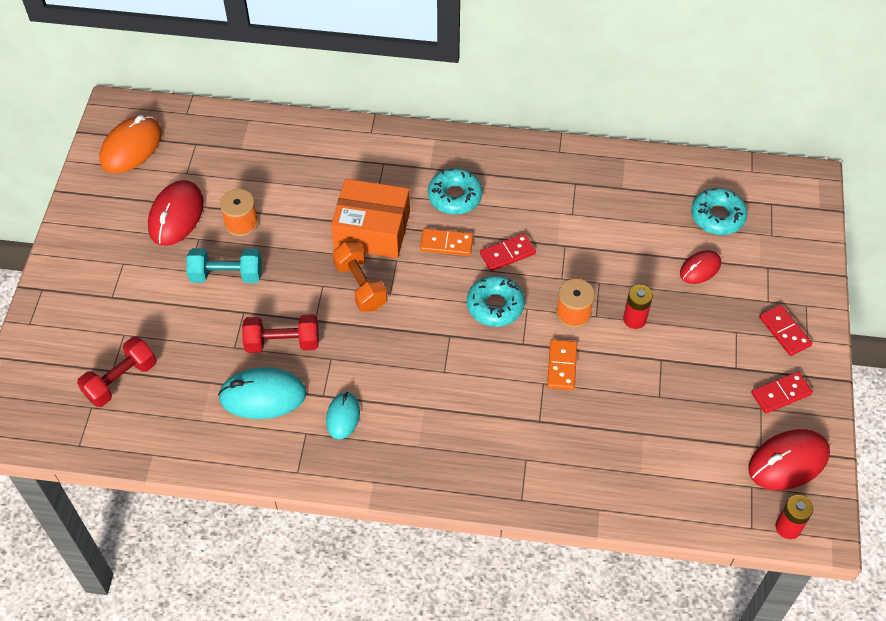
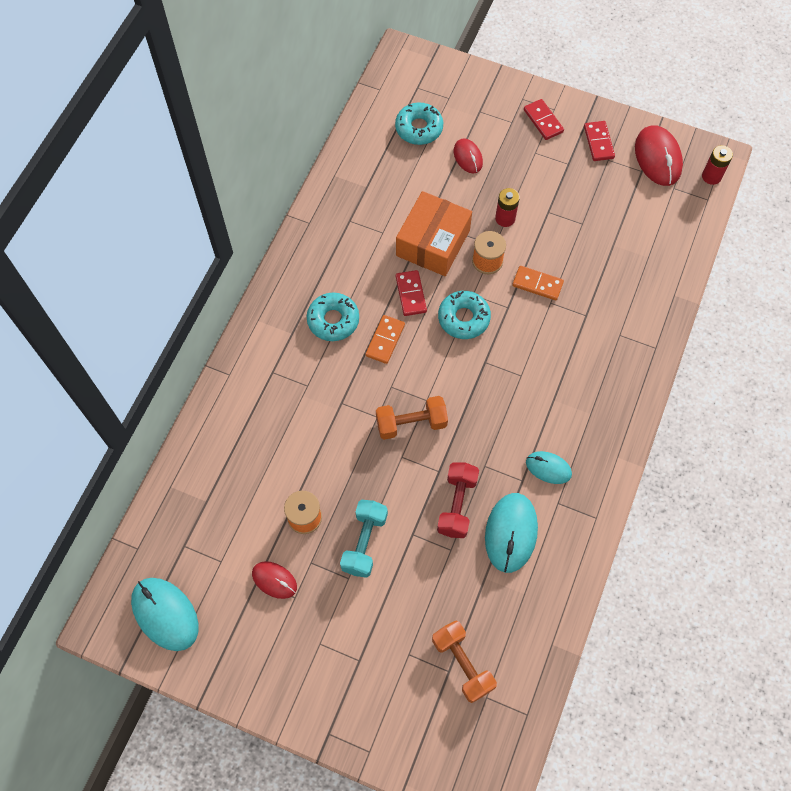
camera: 75 degrees left, 10 degrees up
red dumbbell [77,337,157,407] -> orange dumbbell [432,620,497,703]
orange mouse [99,115,162,173] -> turquoise mouse [131,578,199,651]
red mouse [148,180,204,246] -> red mouse [252,561,297,599], size x0.60
orange box [331,179,410,258] -> orange box moved to [396,191,472,276]
red domino [759,304,812,356] -> red domino turned 75 degrees clockwise [524,99,564,140]

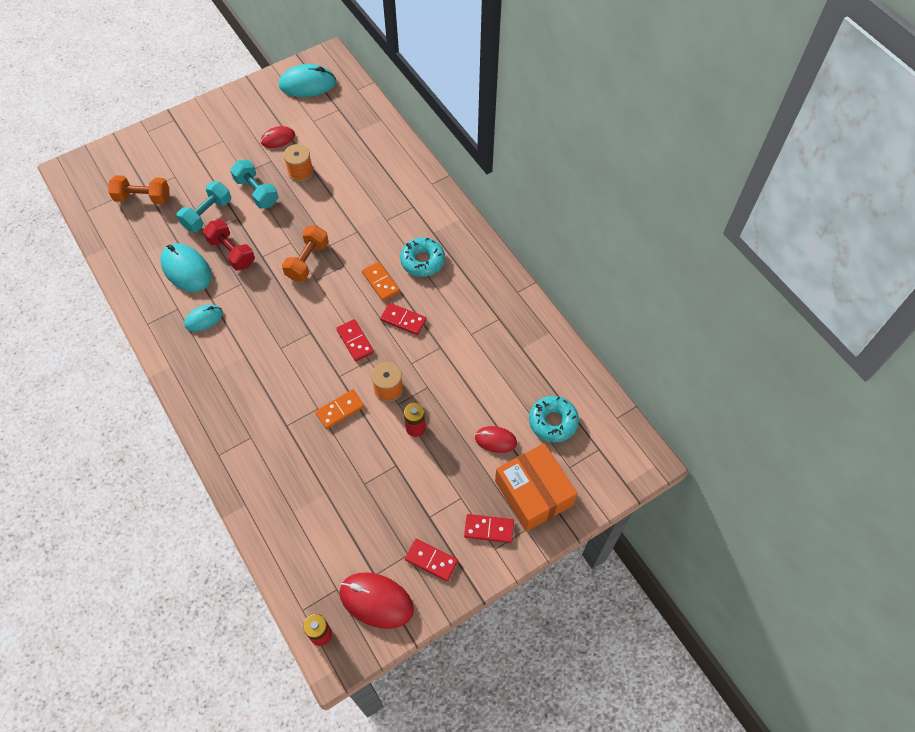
camera: 125 degrees right, 5 degrees down
orange box [396,191,472,276] -> orange box moved to [495,443,578,532]
turquoise donut [438,291,491,339] -> red domino [336,319,374,361]
none -> turquoise dumbbell [176,181,231,232]

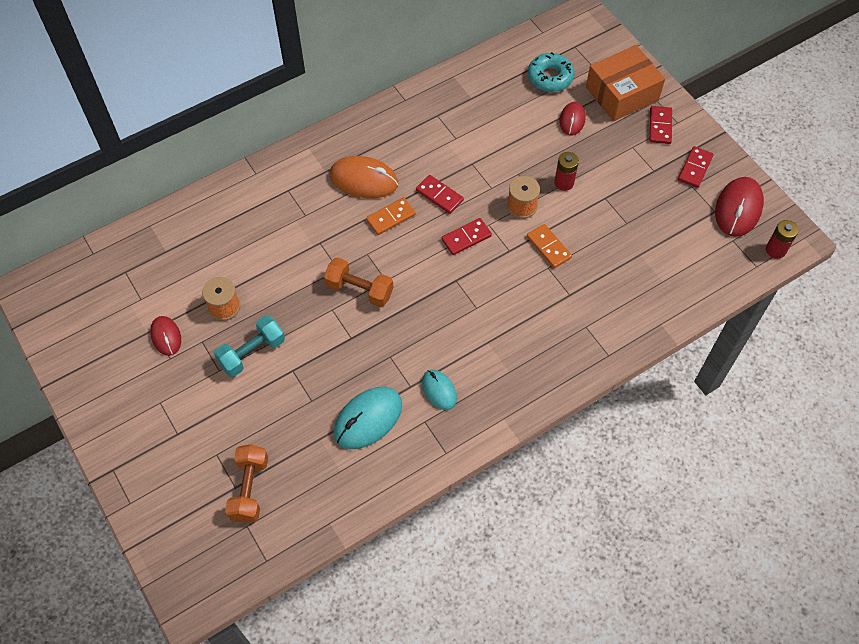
camera: 90 degrees left, 0 degrees up
turquoise dumbbell [176,181,231,232] -> none
red dumbbell [203,219,255,271] -> none
turquoise mouse [279,64,336,97] -> none
red domino [380,303,427,335] -> red domino turned 75 degrees counterclockwise [416,175,464,214]
turquoise donut [400,237,445,277] -> orange mouse [329,156,398,198]

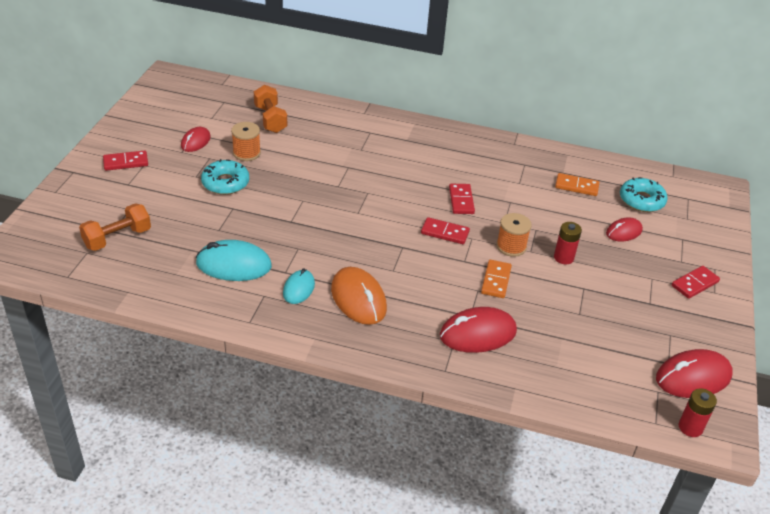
camera: 45 degrees right, 20 degrees down
turquoise dumbbell [214,315,285,377] -> turquoise donut [201,159,249,195]
orange dumbbell [324,257,393,307] -> orange dumbbell moved to [254,85,287,133]
orange mouse [329,156,398,198] -> orange mouse moved to [331,267,387,325]
orange domino [366,197,416,235] -> orange domino moved to [555,173,599,196]
orange box [586,45,665,121] -> none
red domino [678,146,714,188] -> red domino moved to [103,150,148,171]
none -> red mouse [440,307,517,353]

